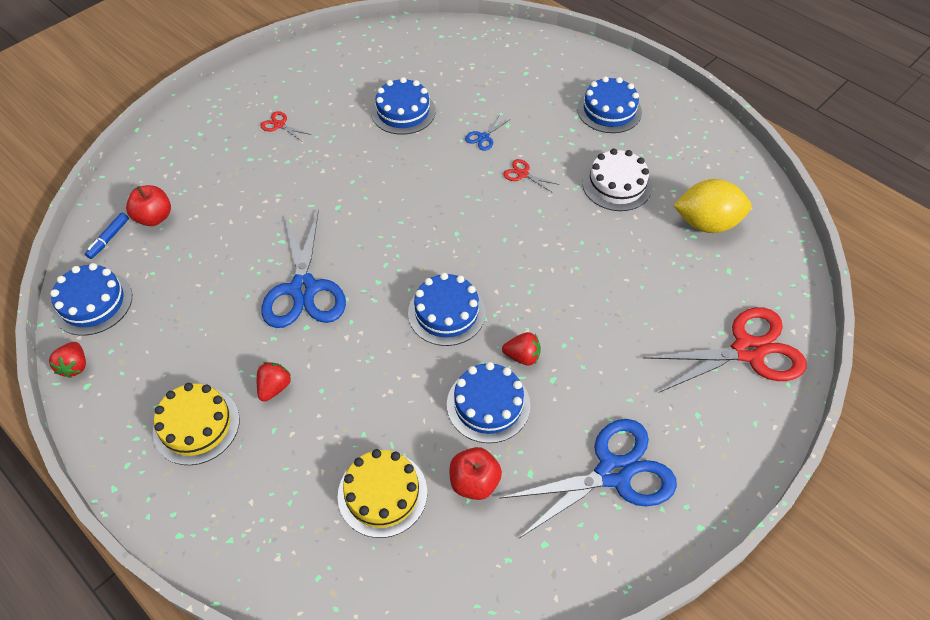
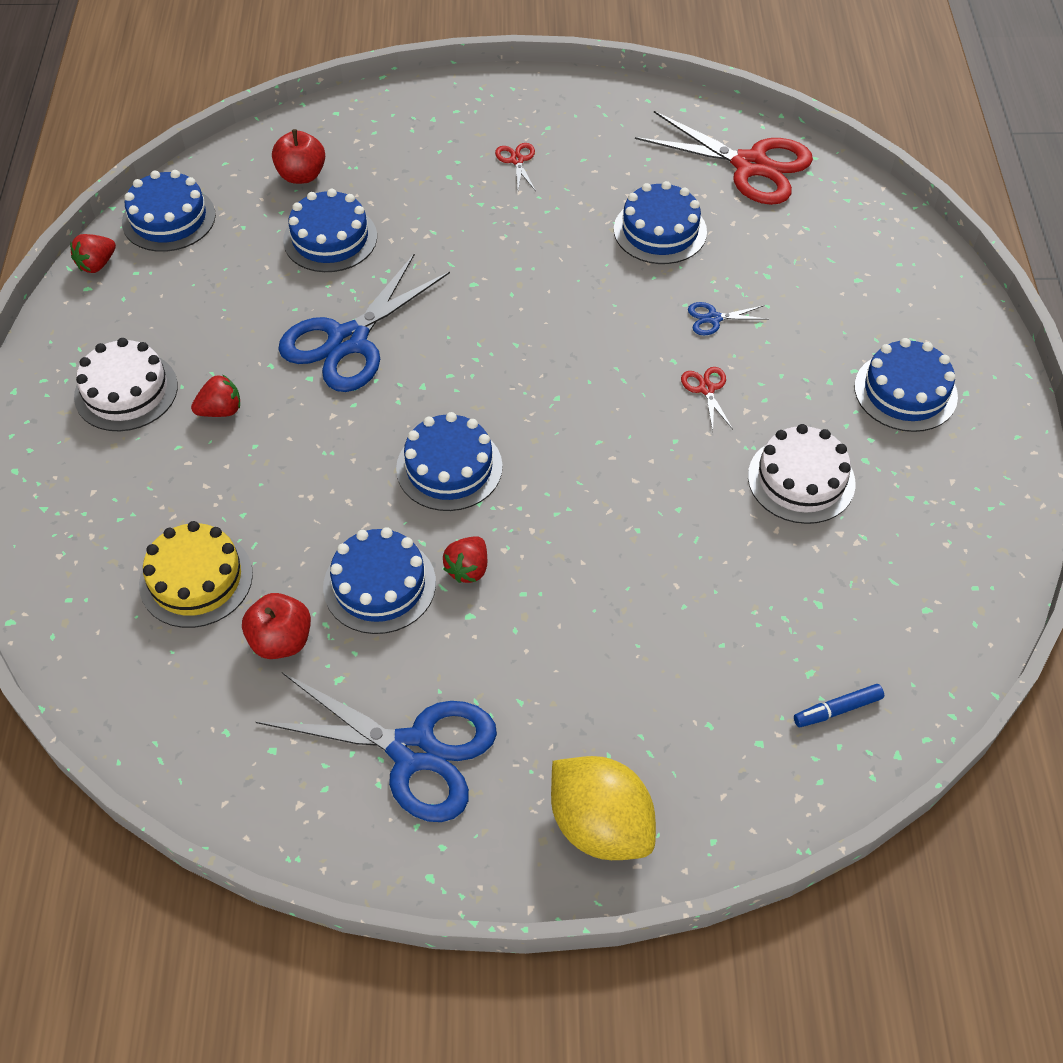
camera: 45 degrees right, 0 degrees up
blue marker [85,213,129,259] -> blue marker moved to [794,684,884,727]
yellow cake [153,383,240,465] -> white cake [74,338,178,431]
red strawberry [502,332,541,366] -> red strawberry turned 60 degrees clockwise [443,536,487,583]
red scissors [643,307,807,392] -> red scissors moved to [635,111,813,205]
yellow lemon [673,179,752,233] -> yellow lemon moved to [551,756,656,860]
none -> blue cake [283,189,377,272]

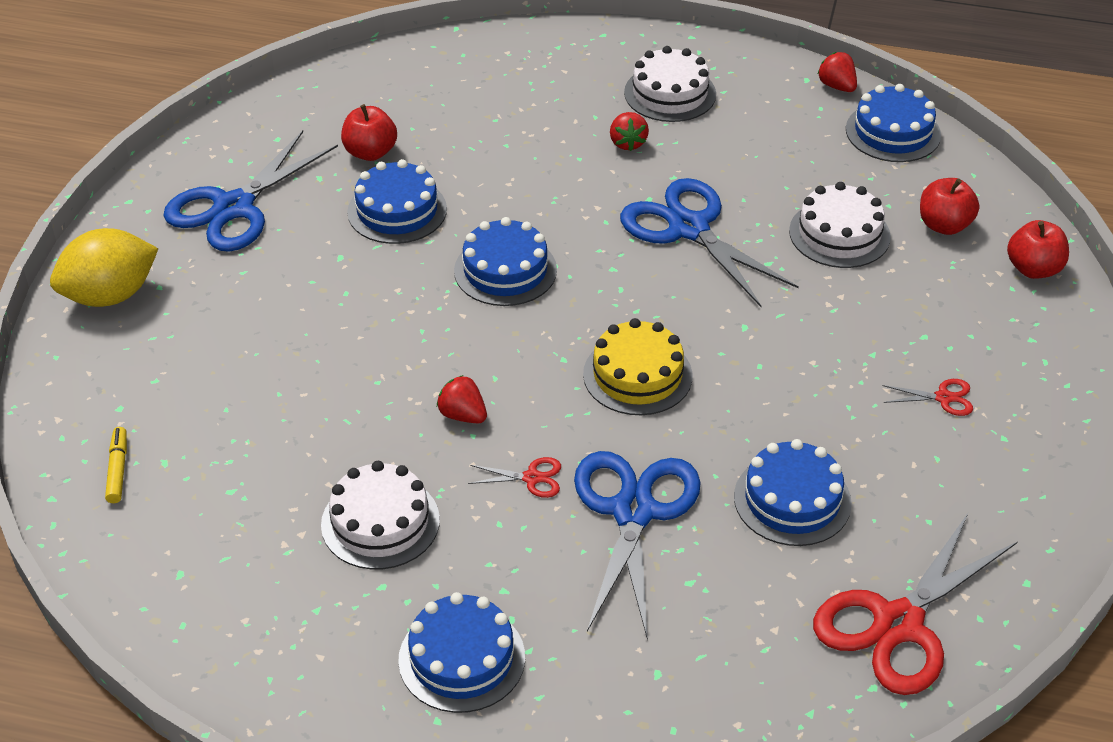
camera: 105 degrees right, 10 degrees down
yellow cake [139,521,253,628] -> yellow cake moved to [583,318,692,415]
blue cake [283,189,377,272] -> white cake [789,182,891,268]
red strawberry [443,536,487,583] -> red strawberry moved to [437,375,487,423]
blue scissors [688,302,769,335] -> blue scissors [574,451,701,641], size x2.41
blue marker [794,684,884,727] -> yellow marker [105,427,127,503]
none -> red apple [1007,220,1069,279]

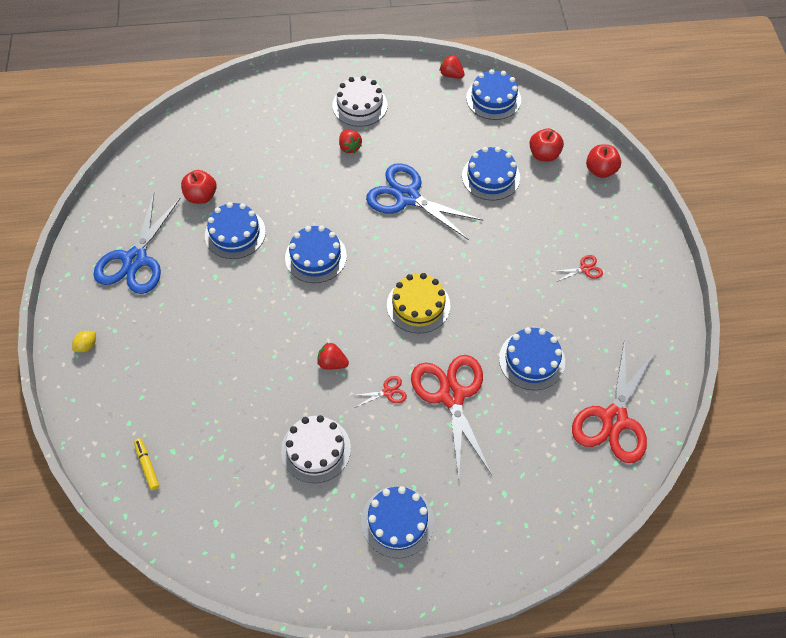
camera: 20 degrees left, 15 degrees up
yellow lemon [50,228,159,307] -> yellow lemon [72,331,96,352], size x0.41
blue scissors [574,451,701,641] -> red scissors [411,355,492,480]
white cake [789,182,891,268] -> blue cake [462,147,520,200]

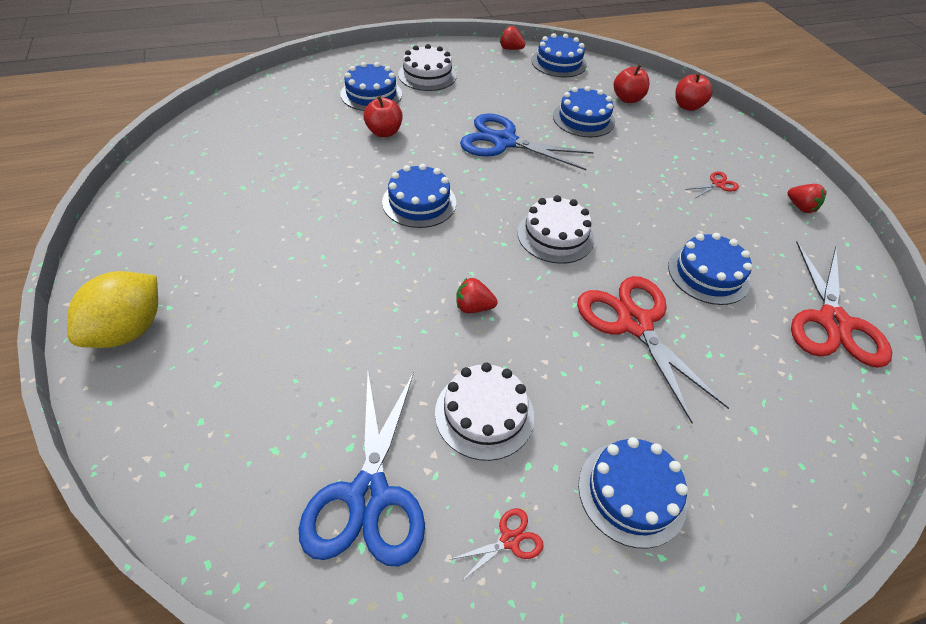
camera: 15 degrees left, 10 degrees down
yellow lemon [72,331,96,352] -> yellow lemon [67,271,158,348], size x2.43
blue scissors [93,194,181,294] -> blue scissors moved to [299,372,425,566]
yellow marker [134,438,159,490] -> none
red apple [181,170,216,204] -> red apple moved to [363,96,403,137]
blue cake [205,202,266,259] -> blue cake moved to [341,62,402,111]
red strawberry [339,130,362,153] -> red strawberry moved to [787,184,827,213]
red scissors [351,376,407,408] -> red scissors moved to [449,508,544,582]
yellow cake [387,273,450,333] -> white cake [517,195,594,264]

